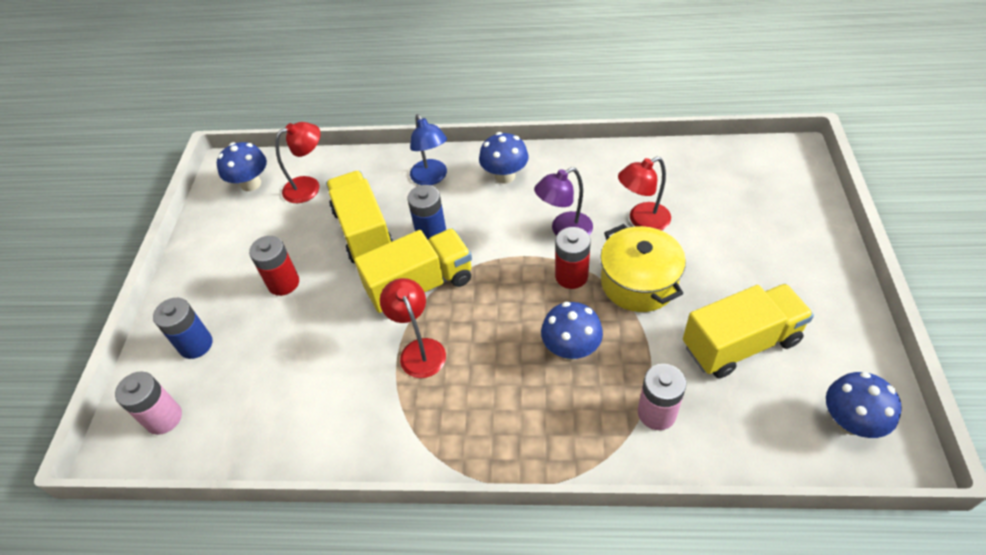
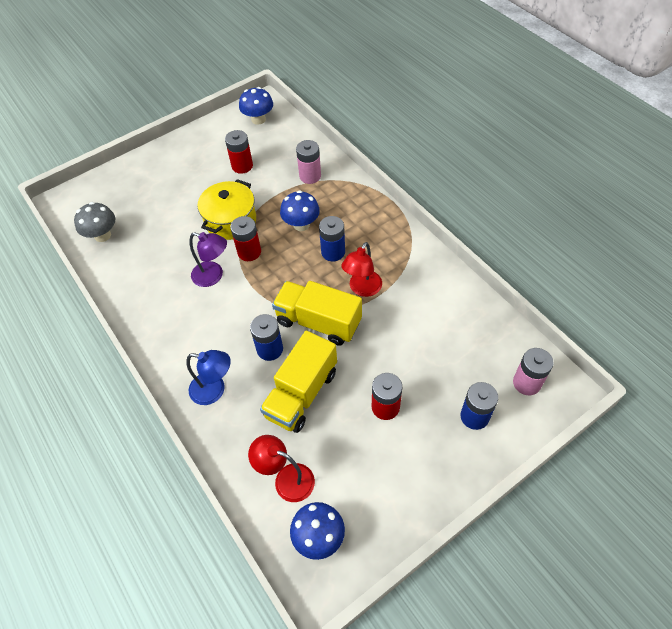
camera: 130 degrees left, 5 degrees up
blue lamp [410,114,447,185] -> blue lamp turned 75 degrees clockwise [186,350,231,405]
blue mushroom [479,132,529,184] -> none
red lamp [618,157,671,230] -> none
yellow truck [683,284,814,378] -> red battery [225,130,253,174]
none -> grey mushroom [74,202,115,242]
none -> blue battery [319,216,345,261]

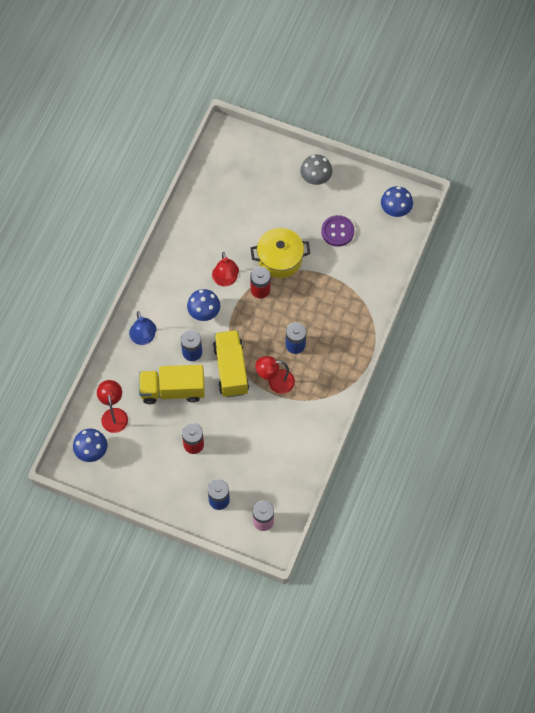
camera: 55 degrees right, 10 degrees up
grey mushroom [74,202,115,242] -> grey mushroom moved to [300,155,332,185]
purple lamp [189,232,227,287] -> red lamp [212,252,239,286]
red battery [225,130,253,174] -> purple button [321,215,354,247]
blue mushroom [280,190,320,231] -> blue mushroom moved to [187,289,220,321]
pink battery [296,140,321,184] -> none

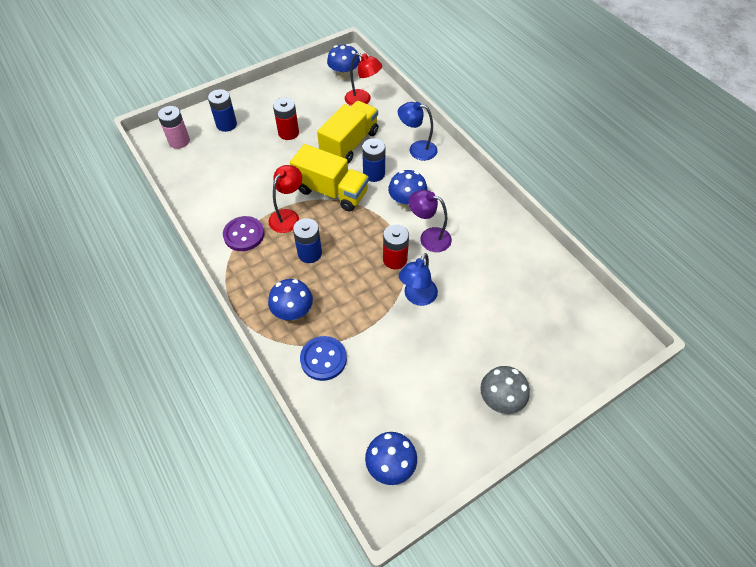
camera: 125 degrees right, 10 degrees down
red lamp [212,252,239,286] -> purple lamp [409,190,452,252]
yellow pot [250,228,310,278] -> blue lamp [399,253,438,306]
purple button [321,215,354,247] -> purple button moved to [223,216,264,251]
none -> blue mushroom [268,279,313,321]
none -> blue button [300,336,347,381]

